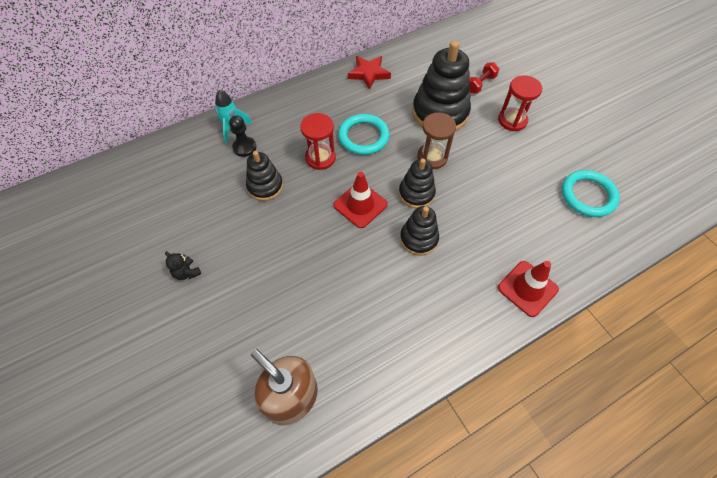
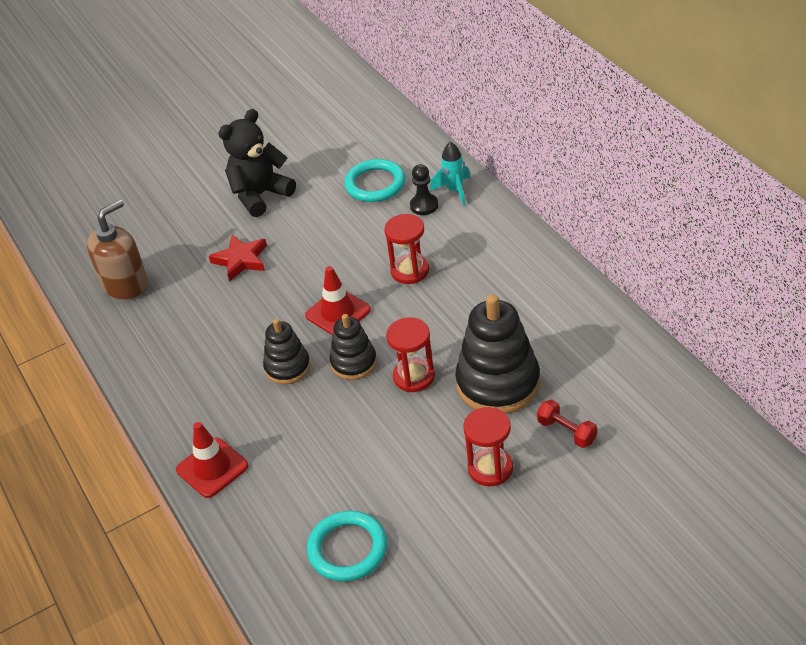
camera: 95 degrees right, 15 degrees down
black teddy bear [165,251,201,280] -> black teddy bear [218,109,296,217], size x2.37
black stacking toy [246,151,283,201] -> none
turquoise ring [338,114,389,155] -> turquoise ring moved to [344,159,405,202]
red star [348,56,391,90] -> red star moved to [209,235,267,282]
brown hourglass [417,113,456,169] -> red hourglass [386,317,435,392]

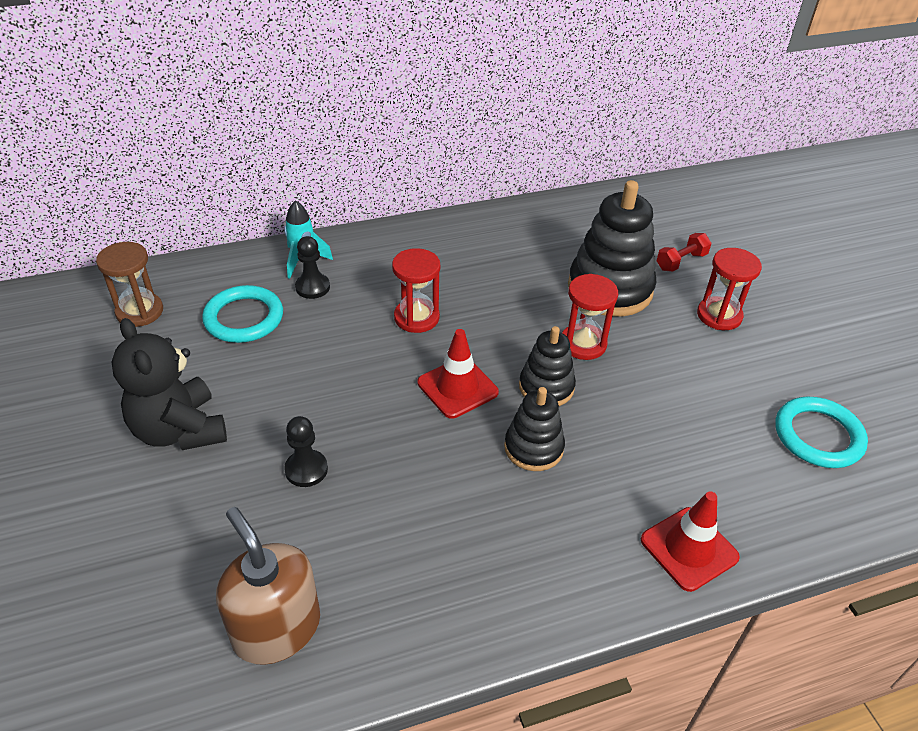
camera: 85 degrees left, 0 degrees up
red star [209,235,267,282] -> black pawn [284,416,328,487]
none -> brown hourglass [96,242,163,327]

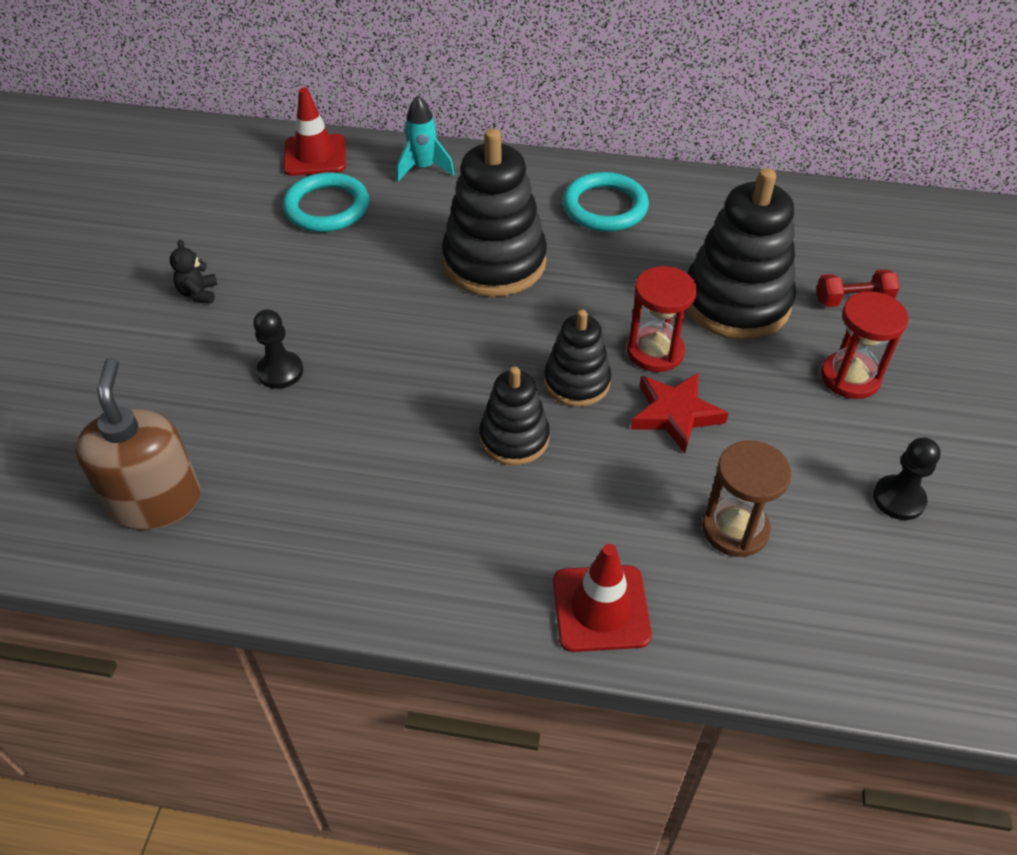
camera: 30 degrees right, 5 degrees up
brown hourglass [96,242,163,327] -> brown hourglass moved to [702,440,792,557]
black teddy bear [111,318,227,450] -> black teddy bear [170,240,217,304], size x0.42
black pawn [295,236,330,299] -> black pawn moved to [873,438,940,520]
red hourglass [392,248,440,333] -> black stacking toy [442,129,547,297]
red traffic cone [417,329,499,419] -> red traffic cone moved to [283,88,346,176]
turquoise ring [775,397,868,468] -> turquoise ring moved to [563,172,649,232]
none -> red star [631,372,728,453]

